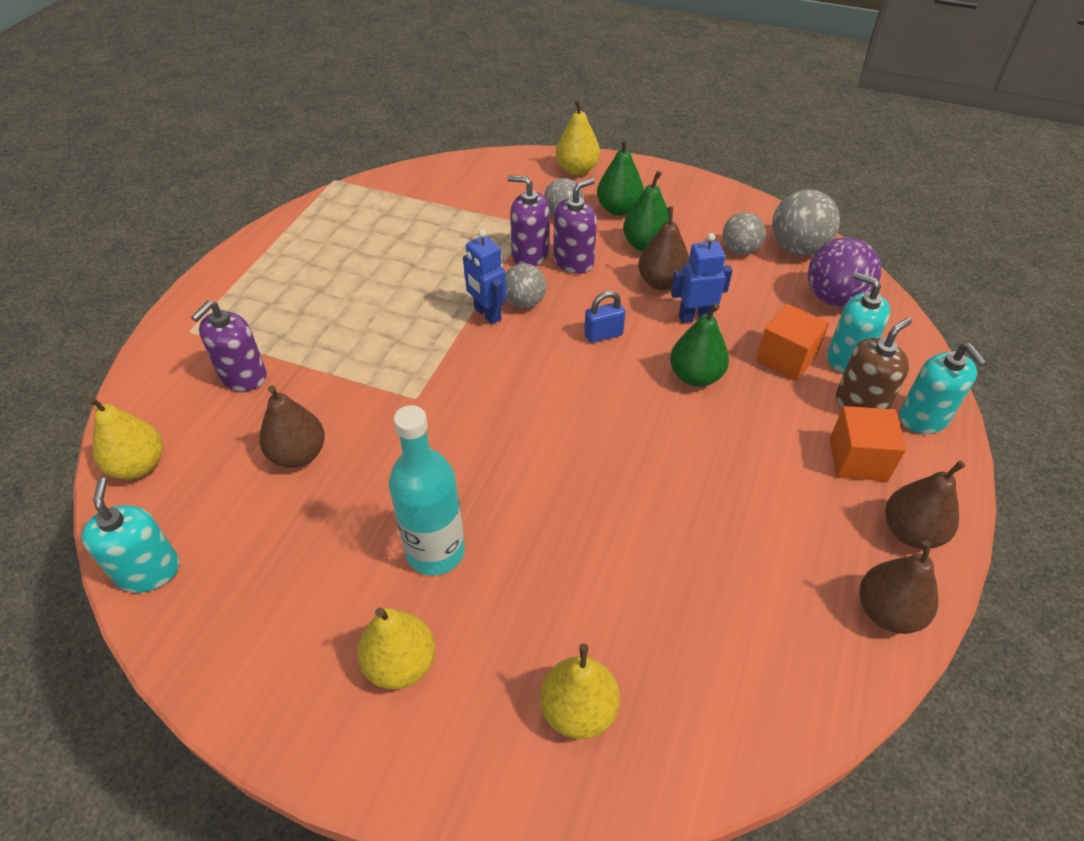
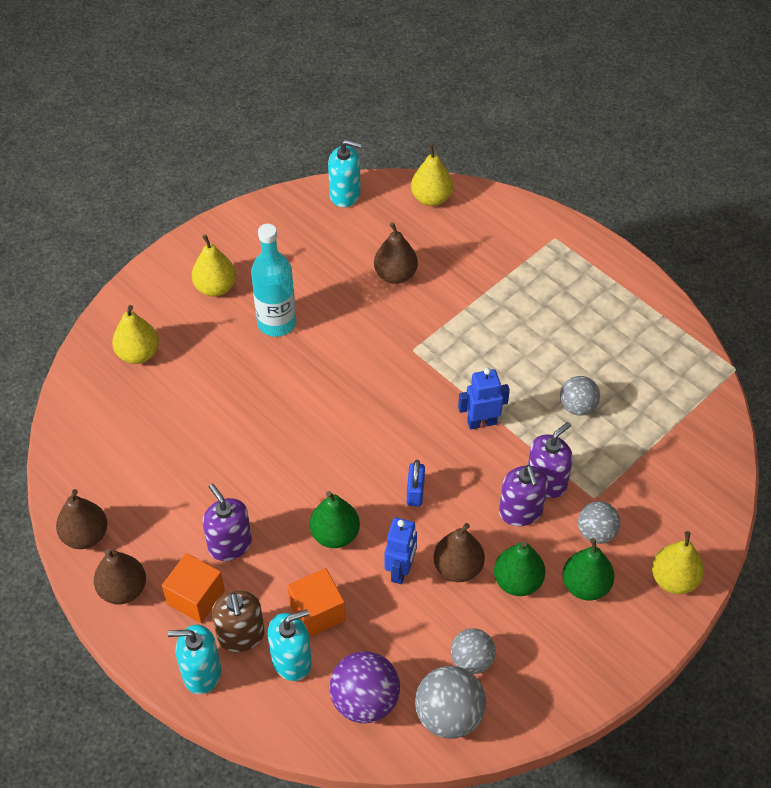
camera: 115 degrees right, 5 degrees up
purple soap dispenser [191,301,267,391] -> purple soap dispenser moved to [202,484,252,561]
grey ball [506,263,547,308] -> grey ball moved to [560,376,600,416]

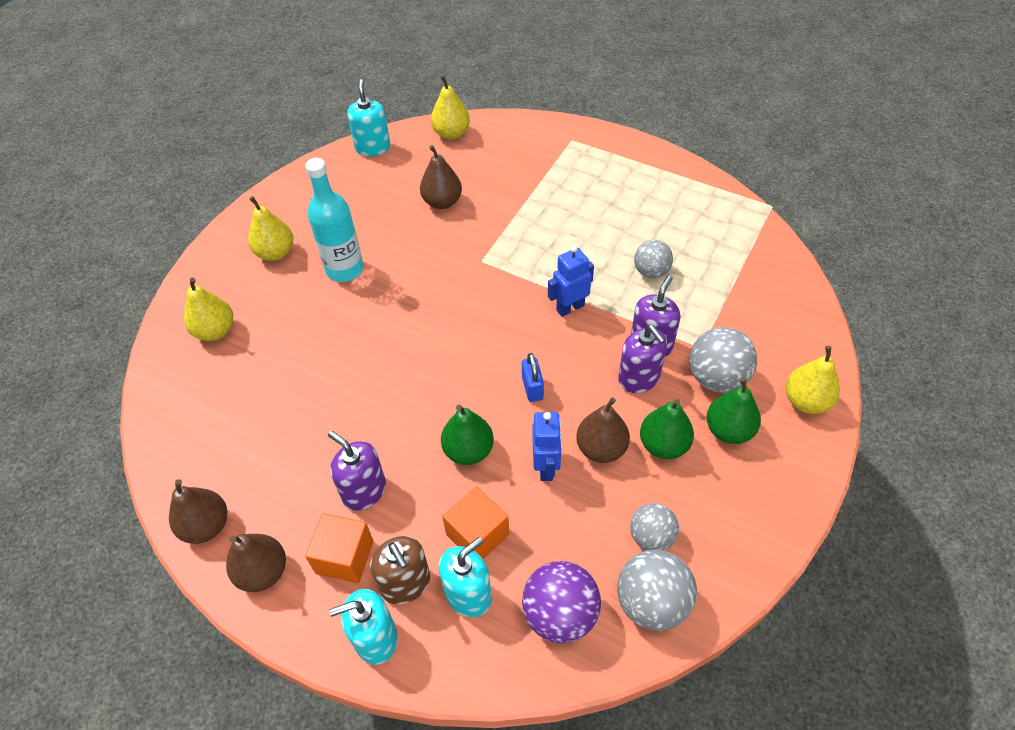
camera: 15 degrees left, 0 degrees up
turquoise soap dispenser [328,140,362,207] -> turquoise soap dispenser turned 90 degrees counterclockwise [347,79,390,157]
grey ball [578,501,620,544] -> grey ball [689,327,757,393], size x1.53

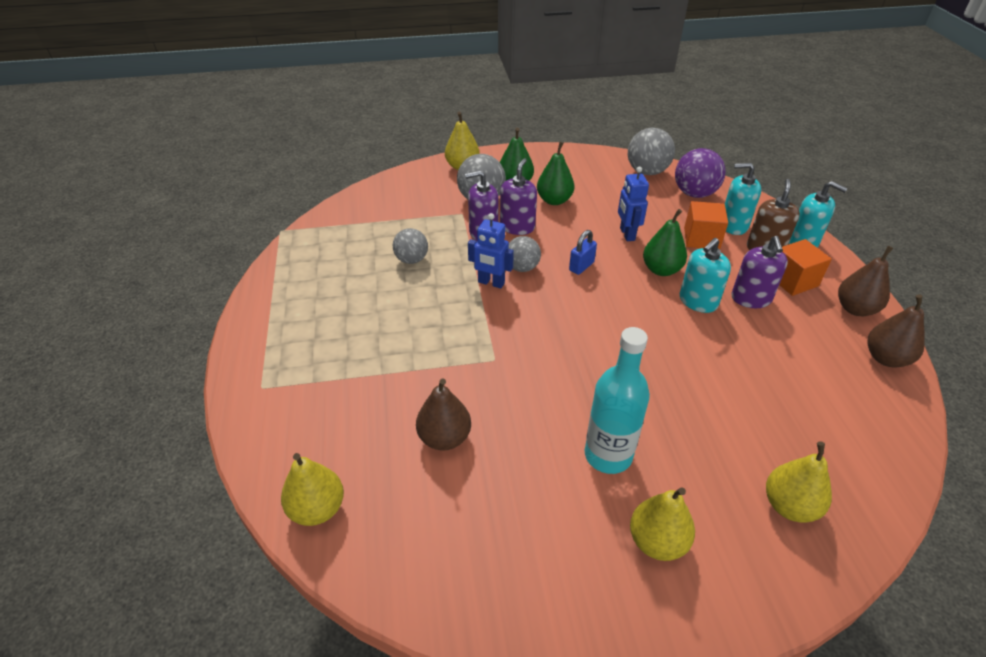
camera: 130 degrees left, 10 degrees down
turquoise soap dispenser [347,79,390,157] -> turquoise soap dispenser moved to [680,238,731,313]
blue robot [533,412,562,481] -> blue robot turned 60 degrees counterclockwise [618,167,649,241]
brown pear [576,397,630,463] -> none
grey ball [630,503,679,551] -> grey ball moved to [509,236,541,272]

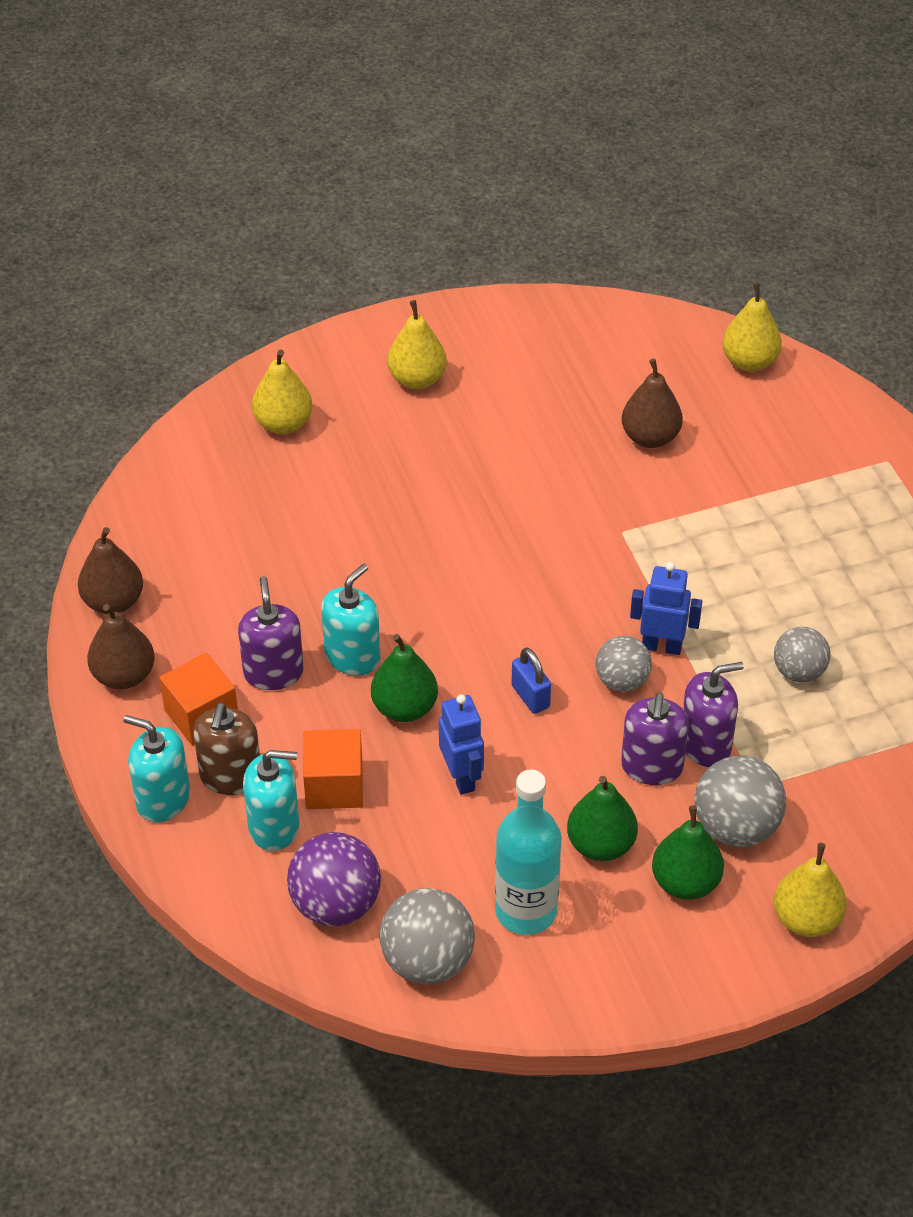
camera: 170 degrees right, 5 degrees up
blue padlock [569,230,597,275] -> blue padlock turned 60 degrees counterclockwise [511,647,551,714]
turquoise bottle [585,327,650,474] -> turquoise bottle moved to [495,769,561,935]

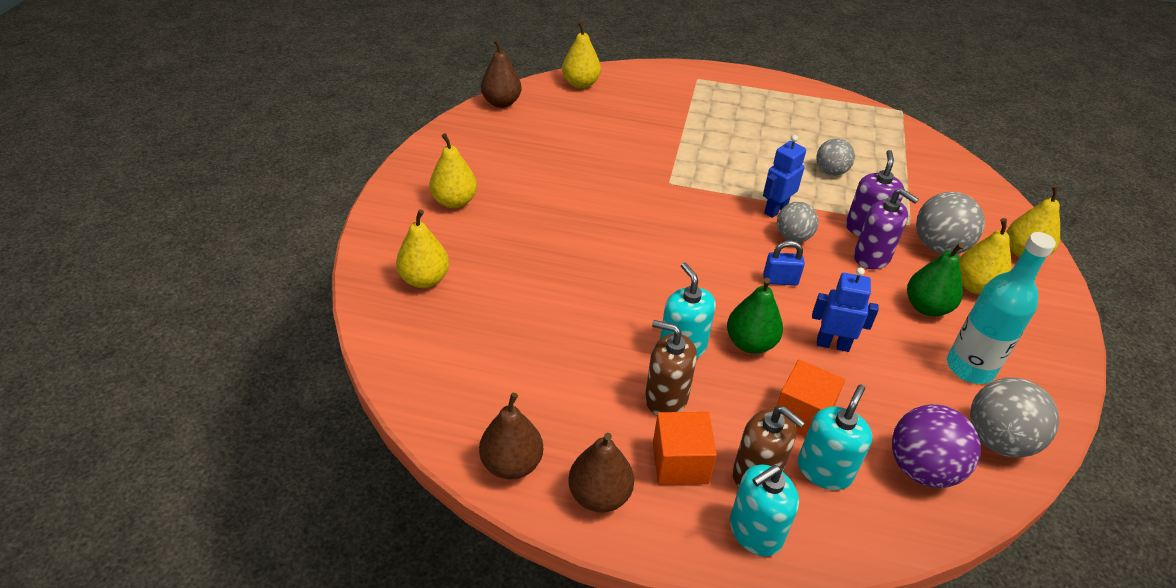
camera: 60 degrees left, 5 degrees down
purple soap dispenser [238,576,304,690] -> brown soap dispenser [645,320,697,415]
brown pear [622,359,683,448] -> brown pear moved to [481,39,522,108]
green pear [652,806,724,900] -> yellow pear [959,218,1012,294]

